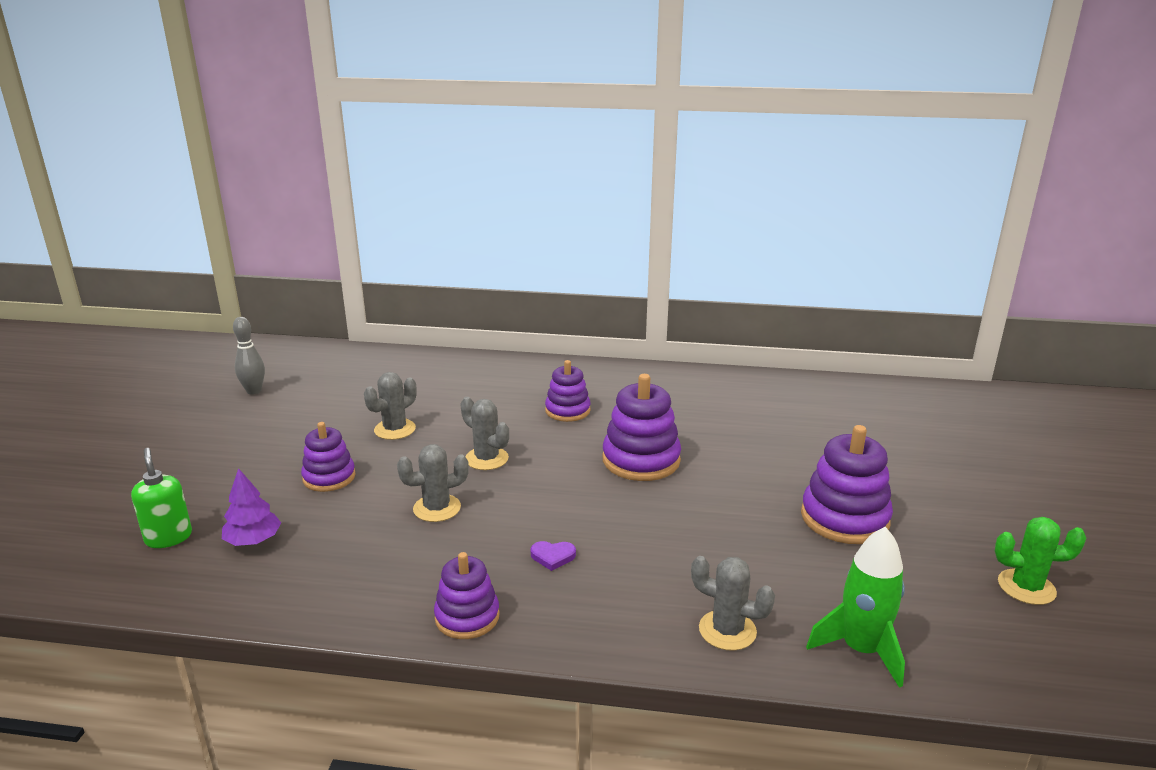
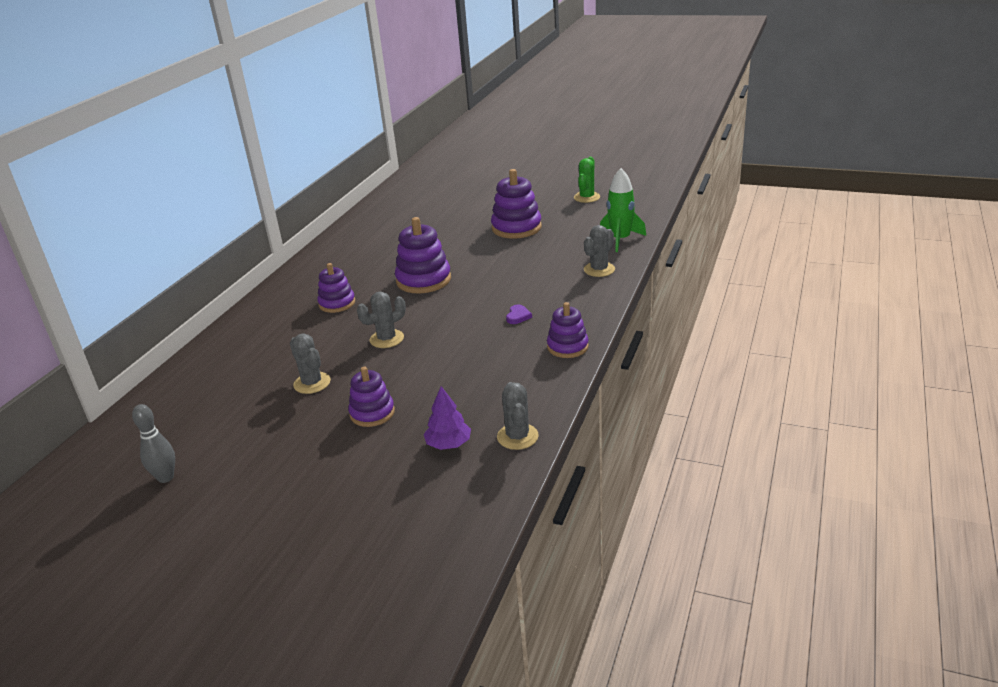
camera: 75 degrees left, 5 degrees up
green soap dispenser [131,448,192,548] -> none
grey cactus [397,444,469,522] -> grey cactus moved to [497,382,539,450]

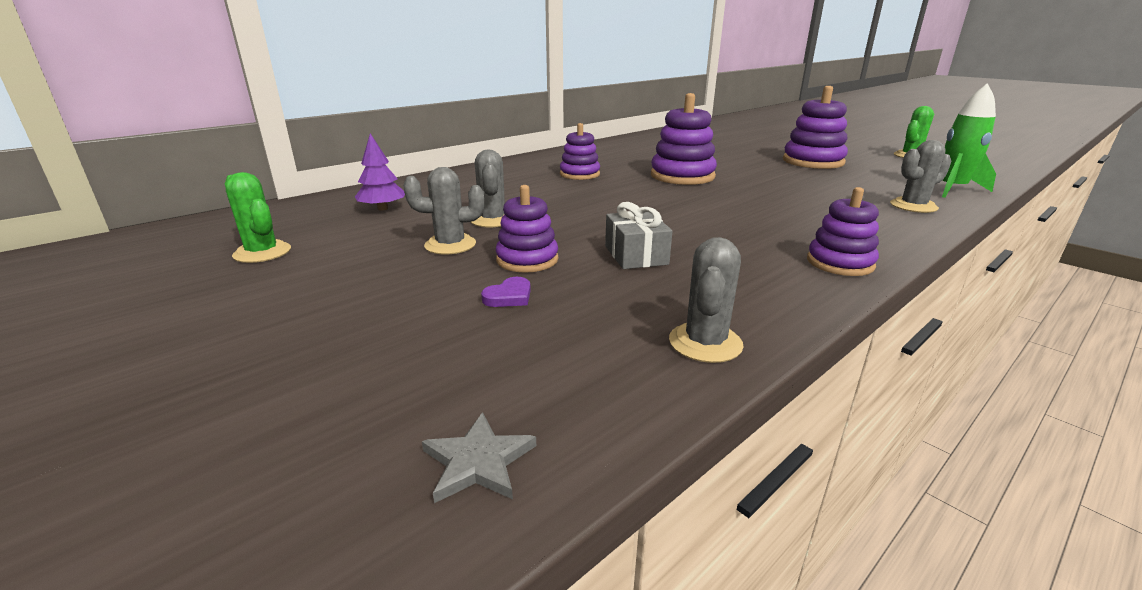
camera: 25 degrees right, 5 degrees down
grey bowling pin [132,404,175,483] -> green cactus [225,172,291,263]
grey cactus [357,291,406,348] -> grey cactus moved to [403,167,484,254]
purple tree [424,386,471,450] -> purple tree moved to [355,134,405,211]
purple heart [506,305,532,324] -> purple heart moved to [481,277,531,307]
none -> grey star [422,412,536,503]
none -> grey gift [605,202,672,269]

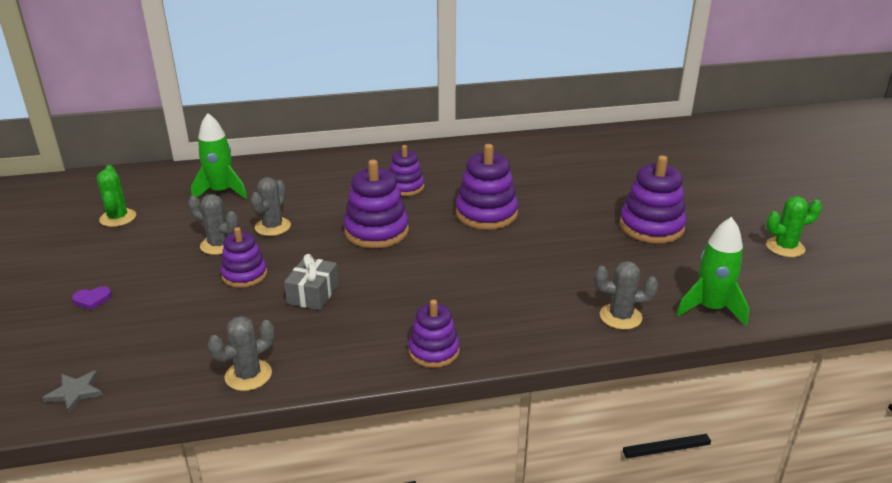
camera: 30 degrees right, 5 degrees up
purple tree [355,134,405,211] -> green rocket [191,113,247,199]
purple heart [481,277,531,307] -> purple heart moved to [72,287,112,310]
none -> purple stacking toy [344,160,409,248]

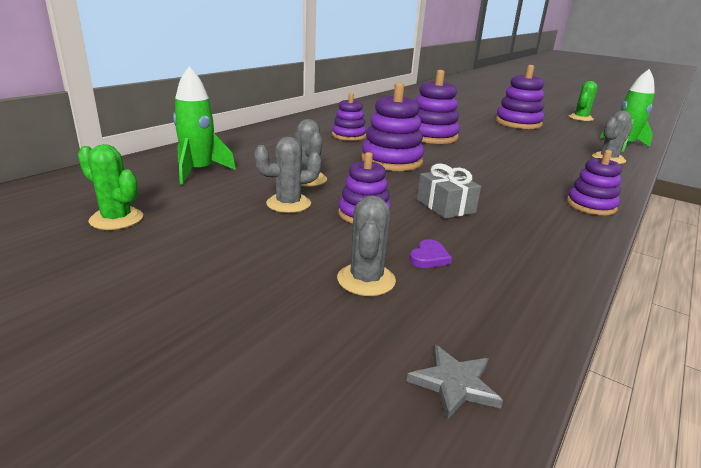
camera: 45 degrees left, 5 degrees down
purple heart [72,287,112,310] -> purple heart moved to [409,239,452,268]
grey cactus [208,316,274,391] -> grey cactus moved to [337,195,396,296]

